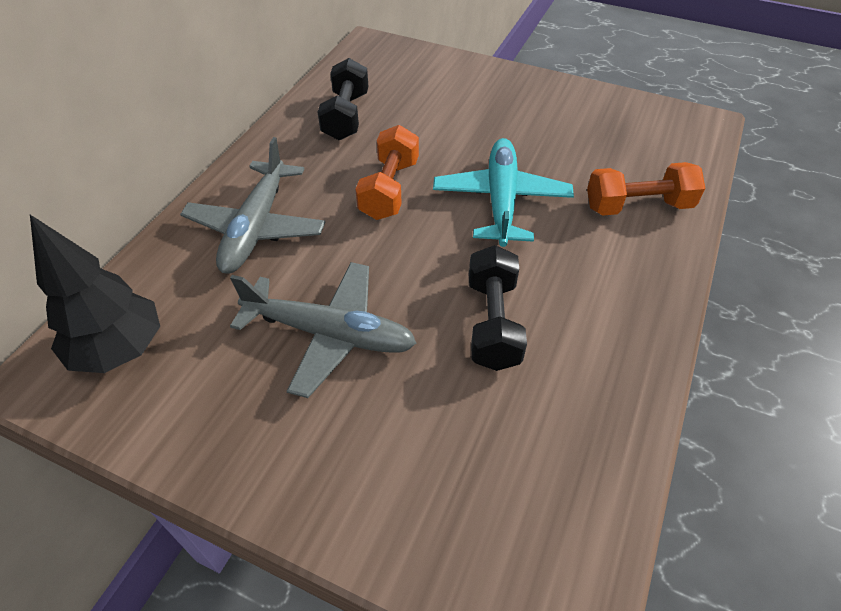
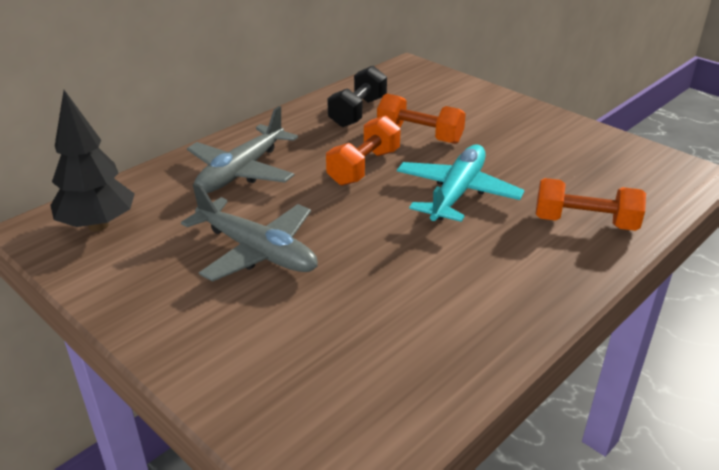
camera: 20 degrees right, 15 degrees down
black dumbbell [469,245,527,371] -> none
none -> orange dumbbell [377,93,466,144]

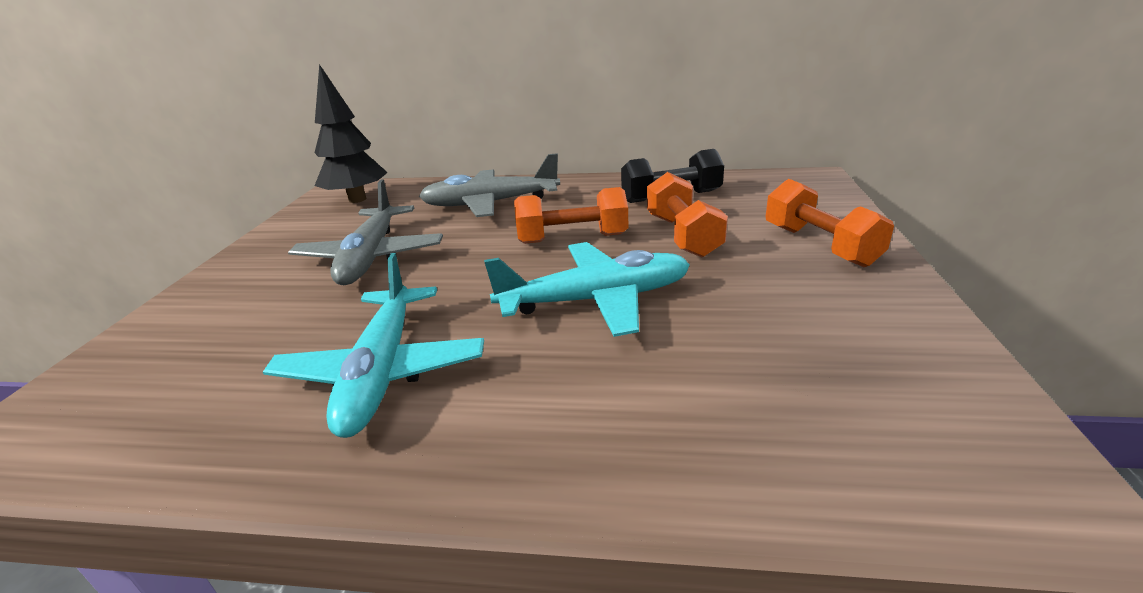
camera: 55 degrees right, 5 degrees down
orange dumbbell [536,178,646,231] -> orange dumbbell moved to [766,179,894,267]
none -> turquoise plane [263,253,484,438]

